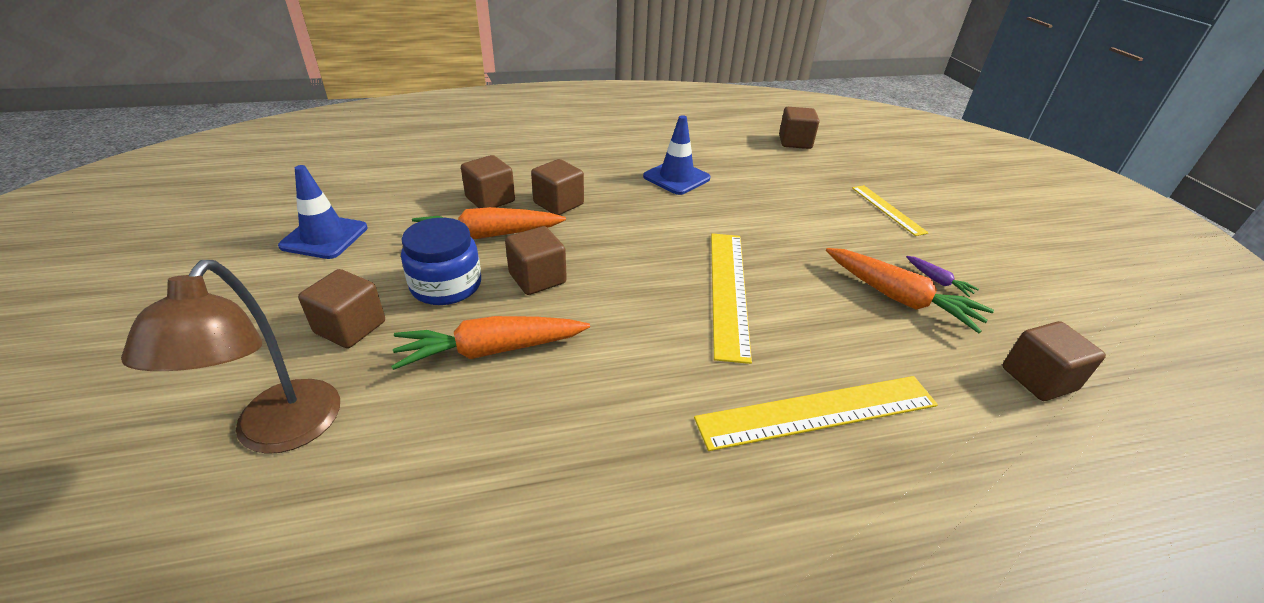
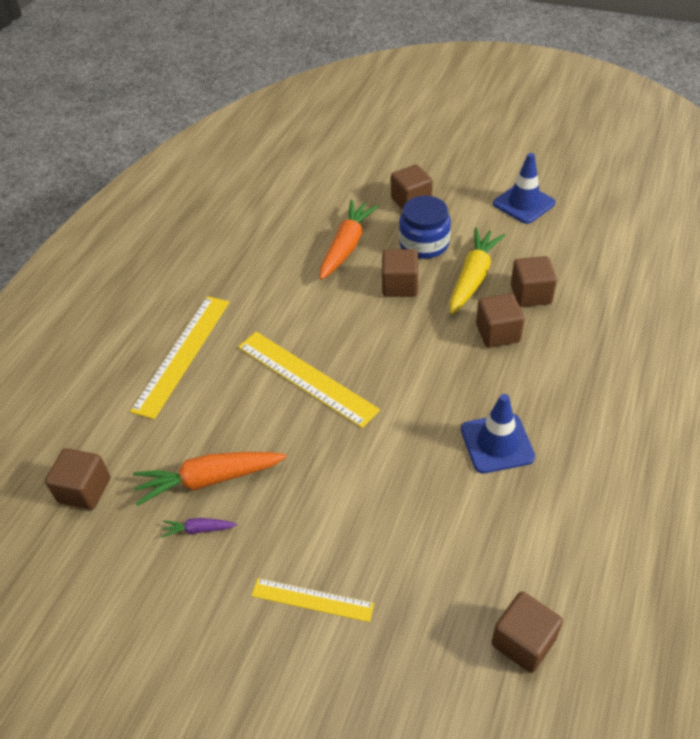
camera: 130 degrees right, 10 degrees up
brown lamp [121,260,340,454] -> none
orange carrot [412,207,566,240] -> yellow carrot [450,228,505,314]

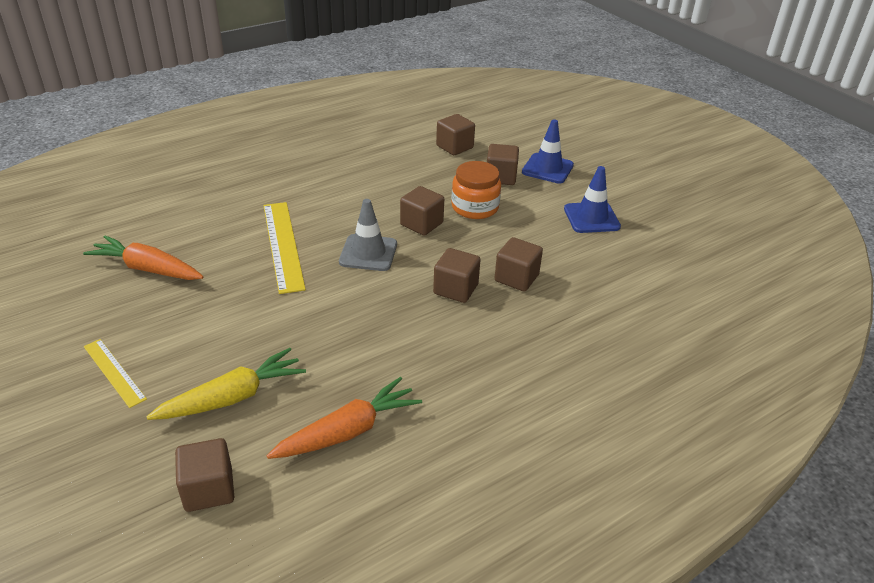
camera: 30 degrees right, 10 degrees down
brown cube [45,448,110,510] -> brown cube moved to [436,114,475,155]
yellow ruler [130,296,229,419] -> none
purple carrot [162,518,237,538] -> none
orange carrot [320,200,379,280] -> orange carrot moved to [267,377,422,459]
blue jar [399,196,451,259] -> orange jar [452,161,501,219]
yellow carrot [450,228,505,314] -> yellow carrot moved to [146,348,306,420]
blue traffic cone [461,394,535,473] -> blue traffic cone moved to [522,119,574,184]
none -> grey traffic cone [339,199,397,271]

